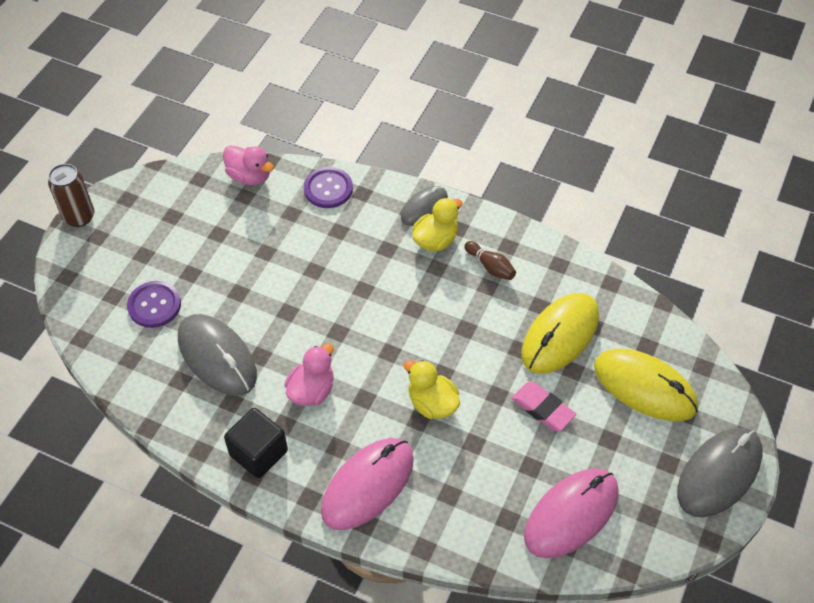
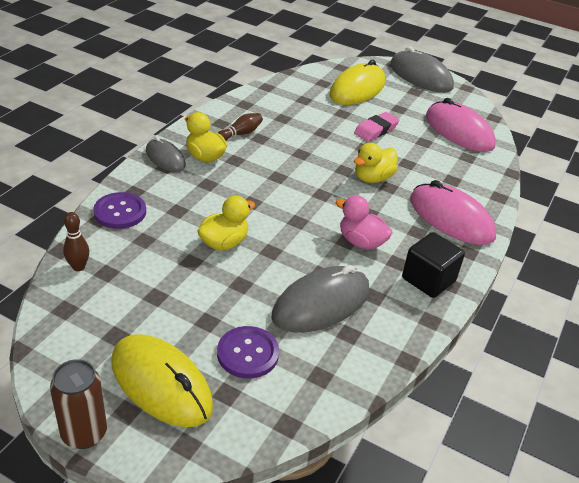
camera: 90 degrees left, 15 degrees down
pink duck [223,145,274,185] -> brown bowling pin [63,212,89,271]
yellow mouse [521,293,599,374] -> yellow mouse moved to [111,334,213,427]
none -> yellow duck [197,196,255,251]

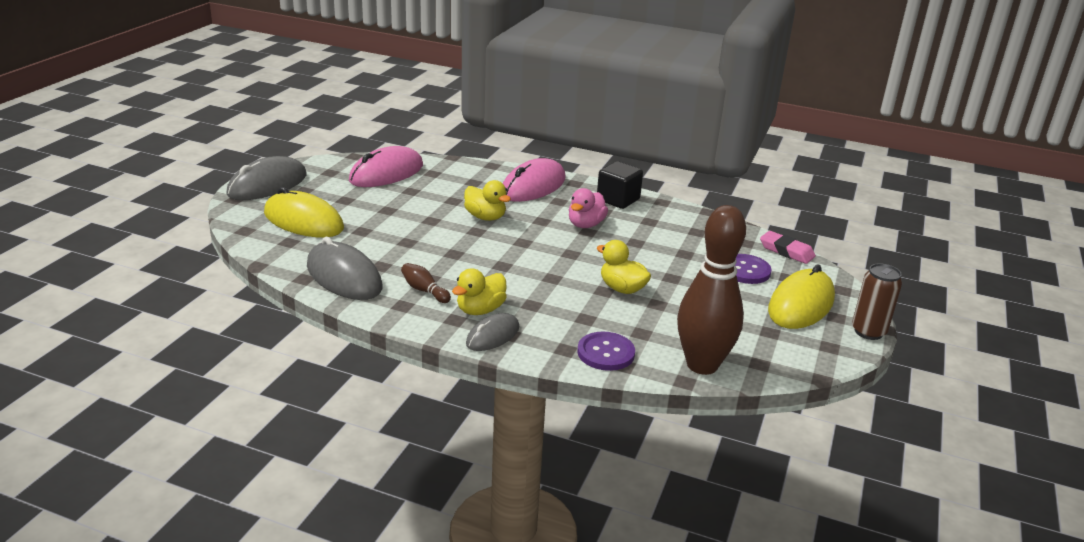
camera: 95 degrees left, 10 degrees down
brown bowling pin [63,212,89,271] -> brown bowling pin [677,205,746,375], size x2.48
grey mouse [271,265,369,333] -> grey mouse moved to [307,237,383,300]
pink eraser [354,112,400,141] -> pink eraser moved to [760,231,816,264]

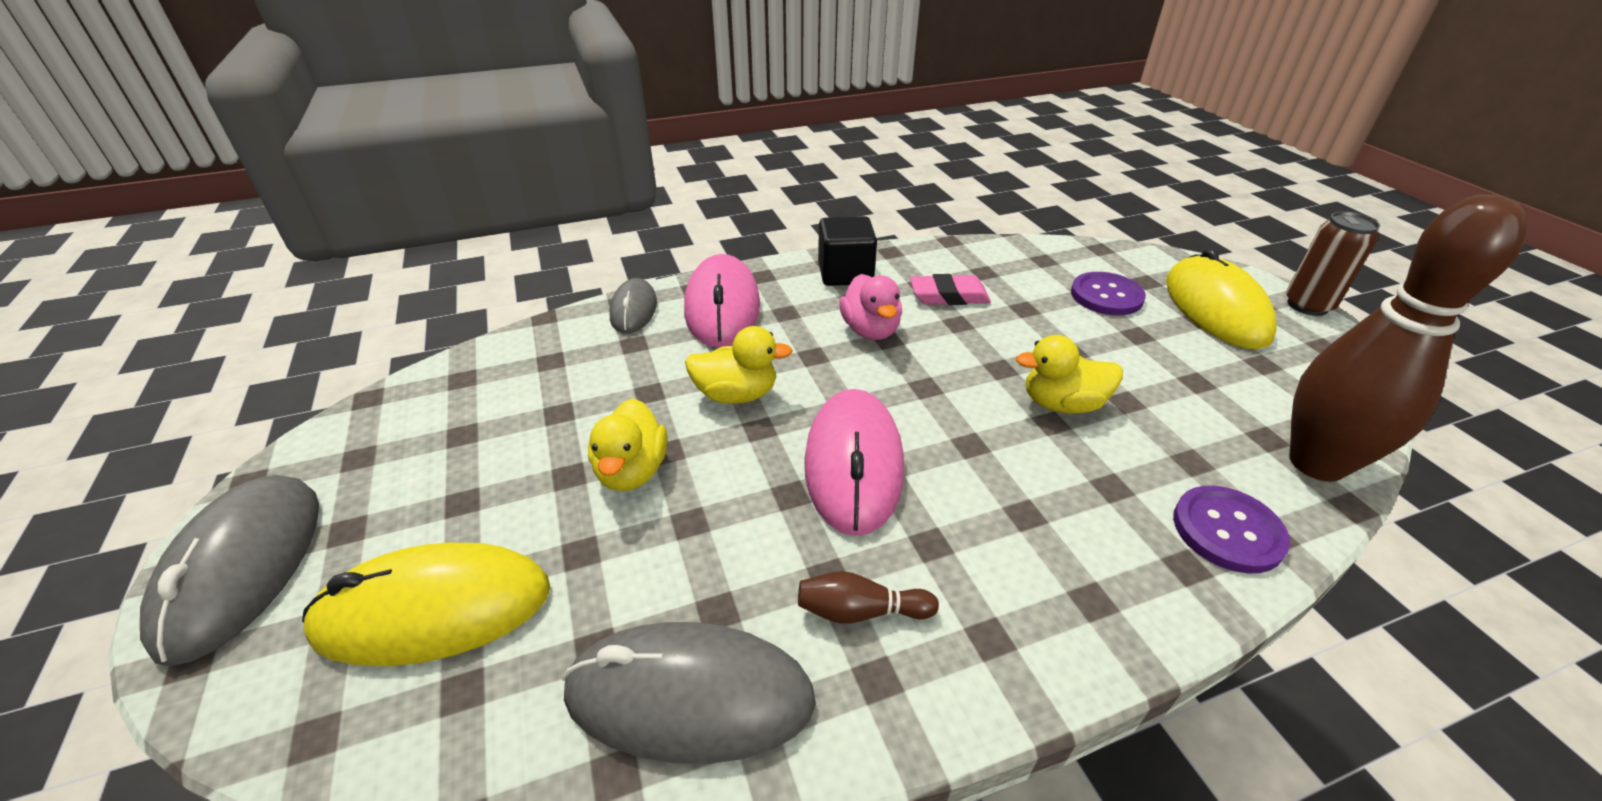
camera: 40 degrees left, 10 degrees up
pink mouse [349,146,423,187] -> pink mouse moved to [804,389,904,536]
yellow duck [452,269,507,315] -> yellow duck moved to [588,398,667,491]
grey mouse [466,313,520,351] -> grey mouse moved to [609,278,657,334]
pink eraser [760,231,816,264] -> pink eraser moved to [910,274,991,305]

